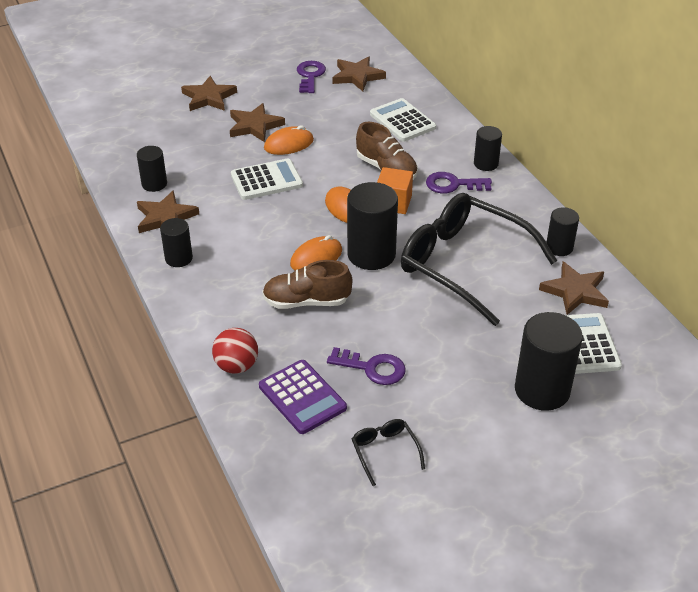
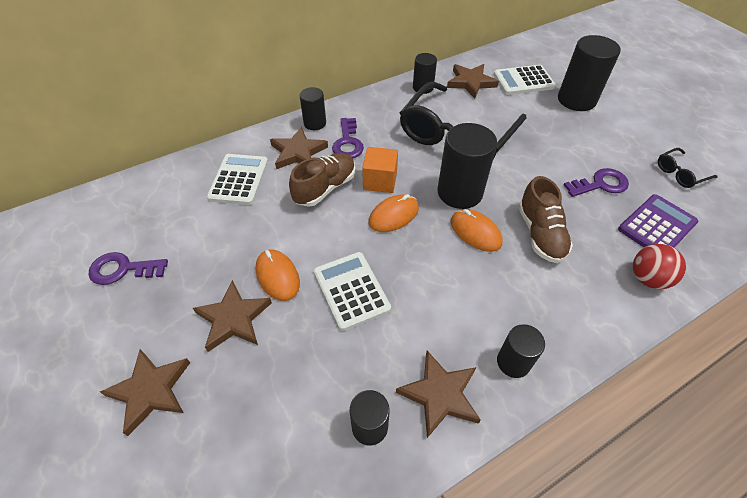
camera: 95 degrees left, 10 degrees up
purple key [327,347,405,385] -> purple key turned 60 degrees clockwise [564,168,629,197]
brown star [332,56,386,91] -> brown star moved to [270,127,328,169]
white calculator [370,98,436,142] -> white calculator turned 135 degrees clockwise [207,154,268,205]

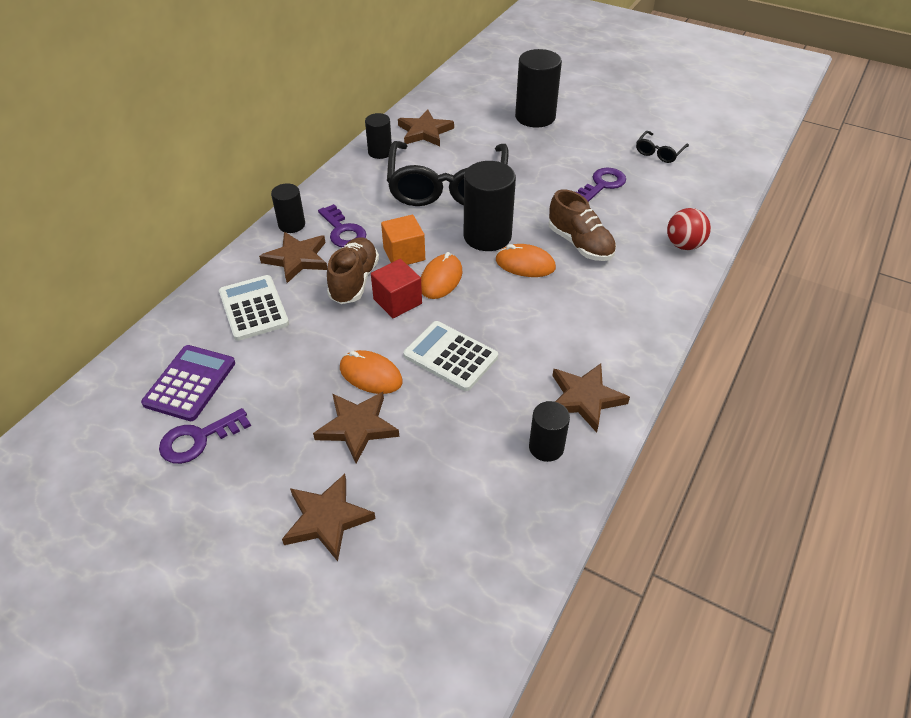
camera: 30 degrees left, 5 degrees down
white calculator [493,65,556,95] -> none
black cylinder [497,324,545,378] -> none
purple calculator [618,194,698,248] -> purple calculator moved to [141,345,235,421]
none -> red cube [371,259,422,318]

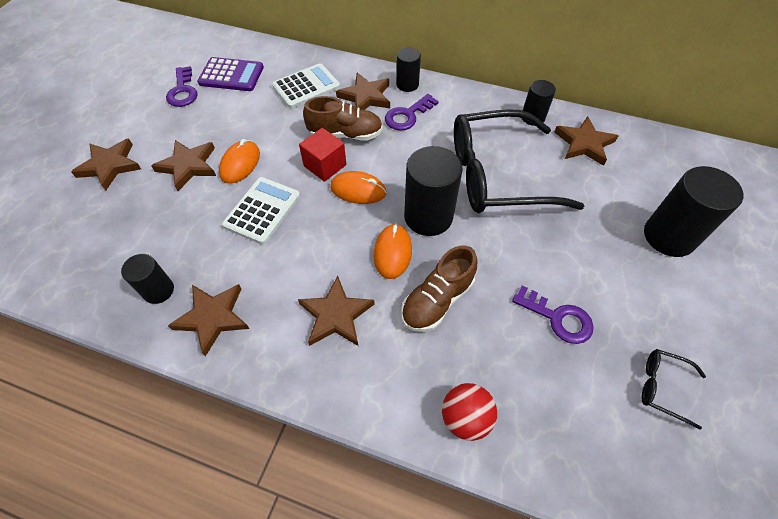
camera: 80 degrees right, 10 degrees up
purple key [159,408,251,464] -> purple key turned 150 degrees counterclockwise [166,66,198,107]
orange cube [381,215,425,265] -> none
none -> brown star [298,276,374,346]

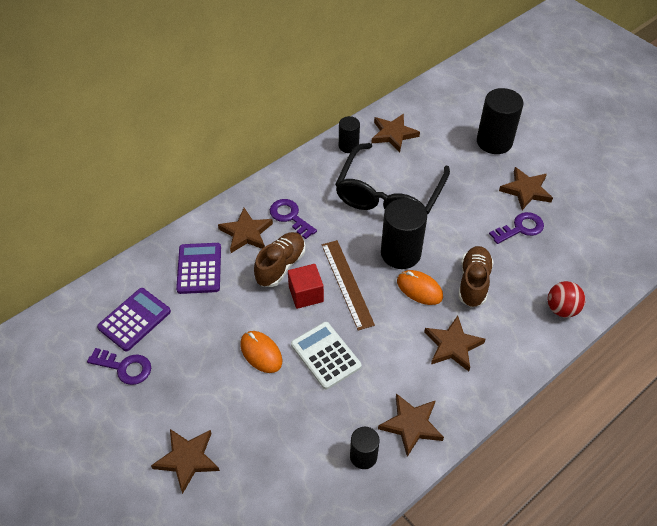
camera: 60 degrees left, 5 degrees down
brown star [151,140,216,191] -> brown star moved to [499,167,553,210]
white calculator [272,63,340,108] -> purple calculator [176,243,221,294]
orange mouse [330,171,387,204] -> brown ruler [322,240,375,331]
purple key [385,94,439,131] -> purple key turned 150 degrees clockwise [270,199,317,239]
black cylinder [396,47,421,92] -> none
brown shoe [401,245,478,332] -> brown shoe turned 150 degrees counterclockwise [458,246,494,307]
black glasses [641,349,706,430] -> none

